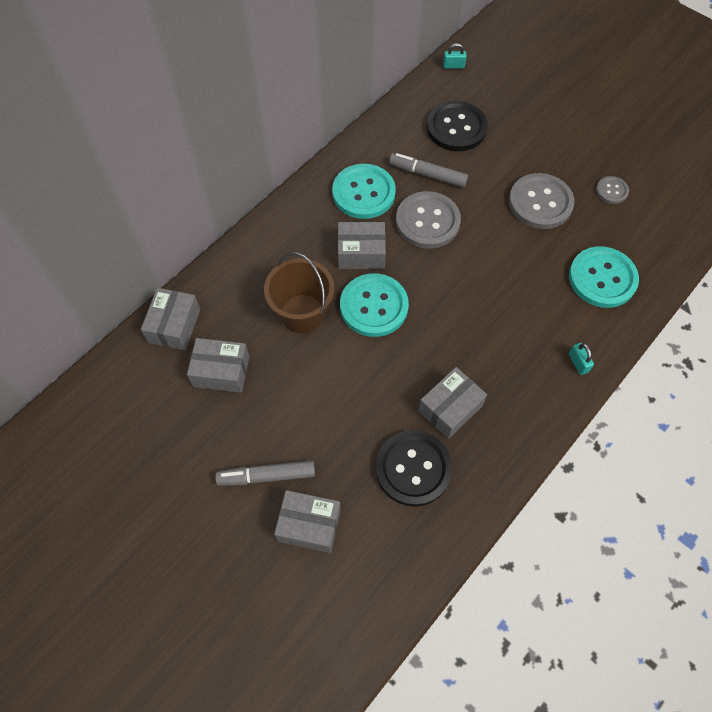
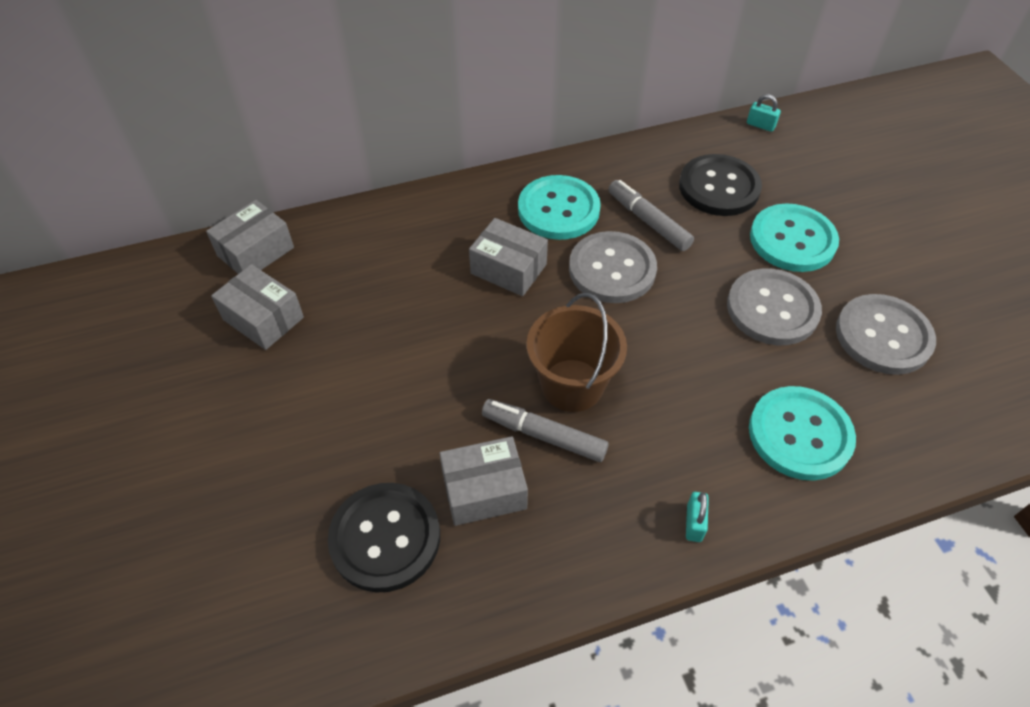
camera: 30 degrees right, 10 degrees down
grey marker [215,460,315,486] -> grey marker moved to [482,399,609,462]
brown bucket [264,252,334,333] -> brown bucket moved to [526,293,627,412]
grey box [274,490,341,553] -> none
turquoise button [340,273,409,337] -> turquoise button moved to [750,203,839,272]
grey button [596,176,629,204] -> grey button [836,294,936,375], size x1.99

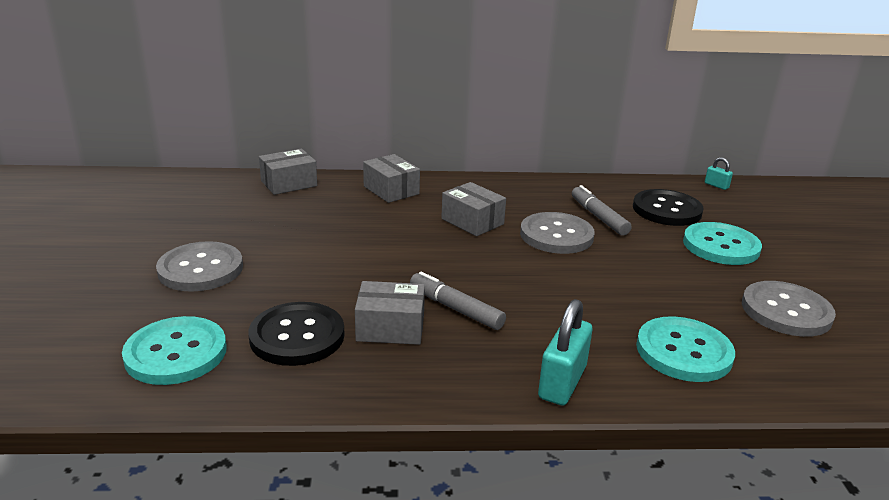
camera: 15 degrees right, 25 degrees down
grey box [211,264,304,350] -> grey box moved to [363,154,420,203]
turquoise button [518,175,601,240] -> turquoise button moved to [122,316,227,385]
brown bucket [526,293,627,412] -> none
turquoise padlock [686,492,709,542] -> turquoise padlock [538,299,592,405], size x1.98
grey button [727,269,822,345] -> grey button moved to [156,241,243,292]

